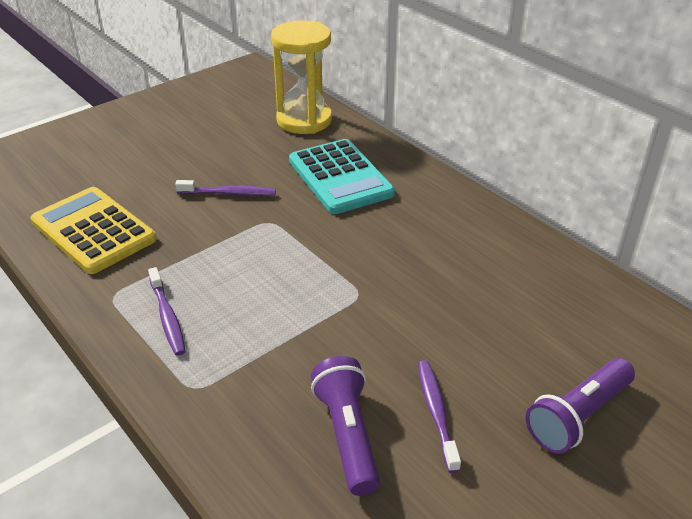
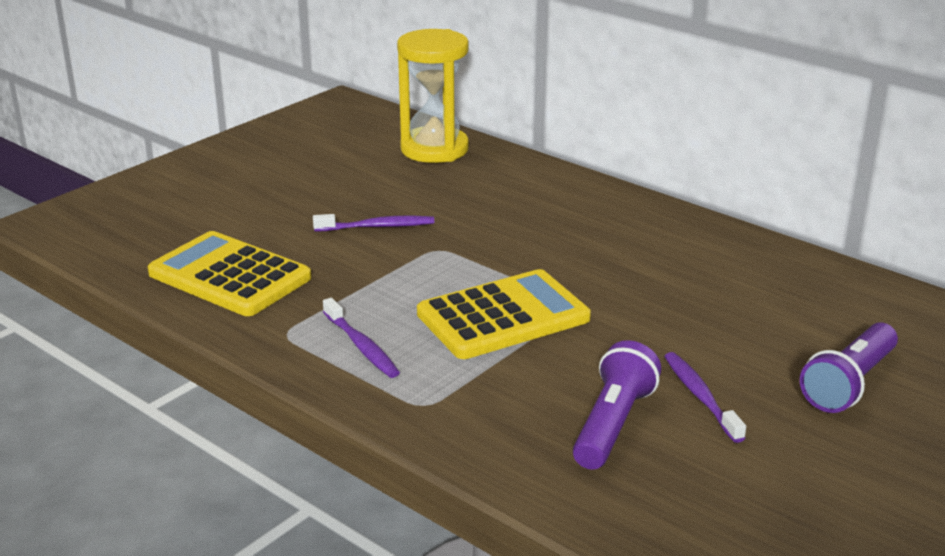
camera: 10 degrees left, 10 degrees down
turquoise calculator [289,139,395,214] -> none
purple flashlight [311,356,380,496] -> purple flashlight turned 45 degrees clockwise [573,340,661,470]
none -> yellow calculator [417,269,591,359]

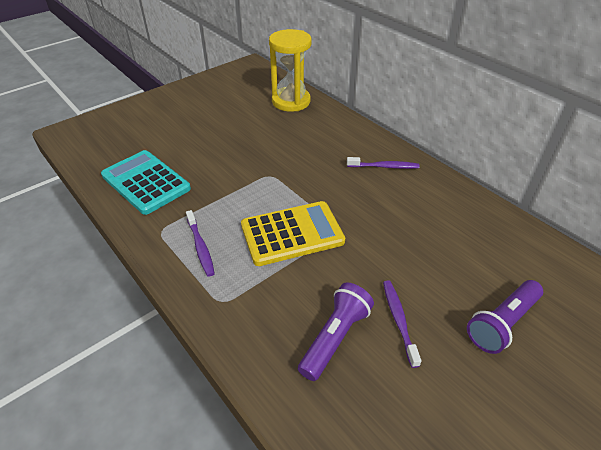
camera: 10 degrees right, 15 degrees up
yellow calculator [148,231,311,316] -> turquoise calculator [101,150,191,215]
purple toothbrush [313,214,434,231] -> purple toothbrush moved to [347,157,420,169]

